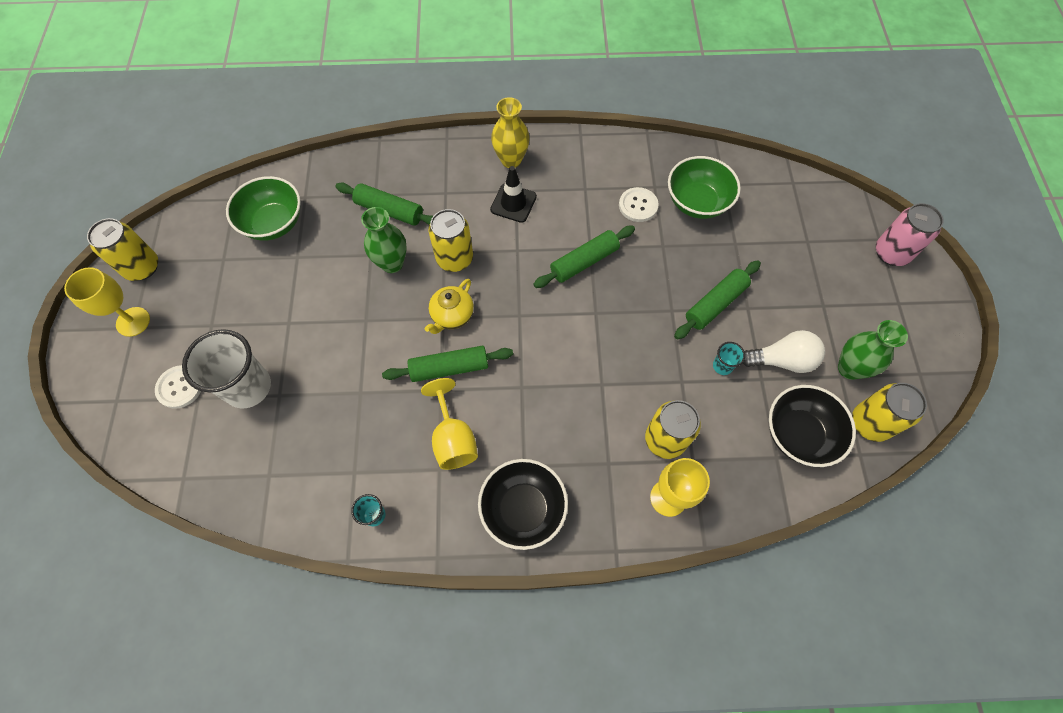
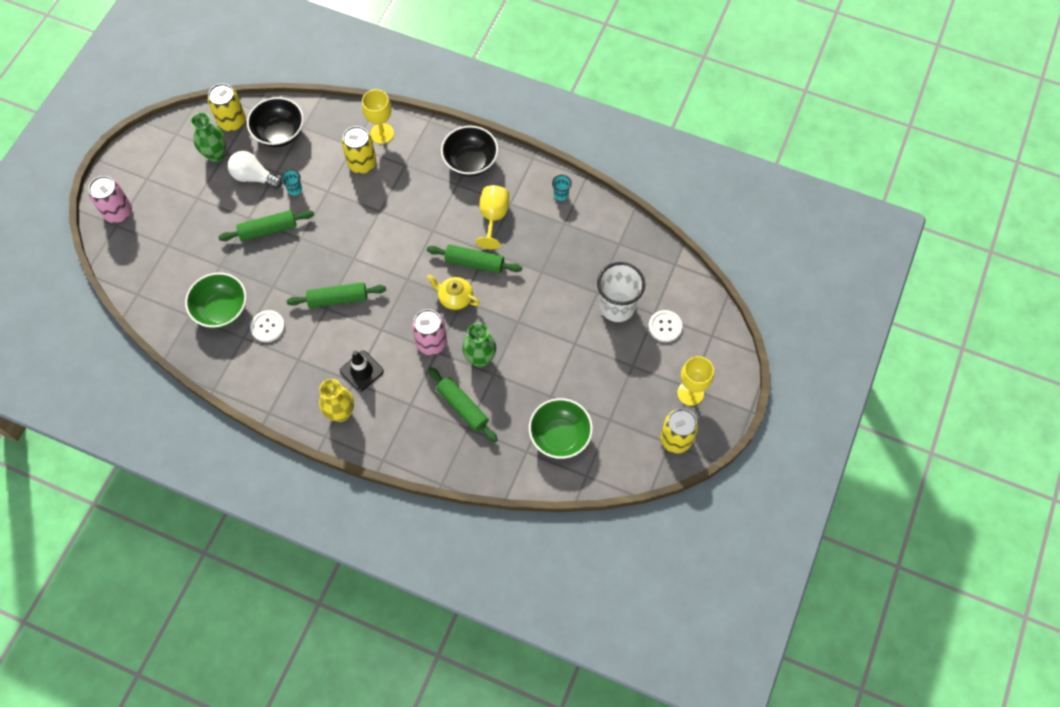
camera: 155 degrees left, 0 degrees up
yellow teapot [425,279,474,334] -> yellow teapot turned 120 degrees counterclockwise [427,275,480,311]
yellow can [429,209,473,272] -> pink can [412,309,447,355]

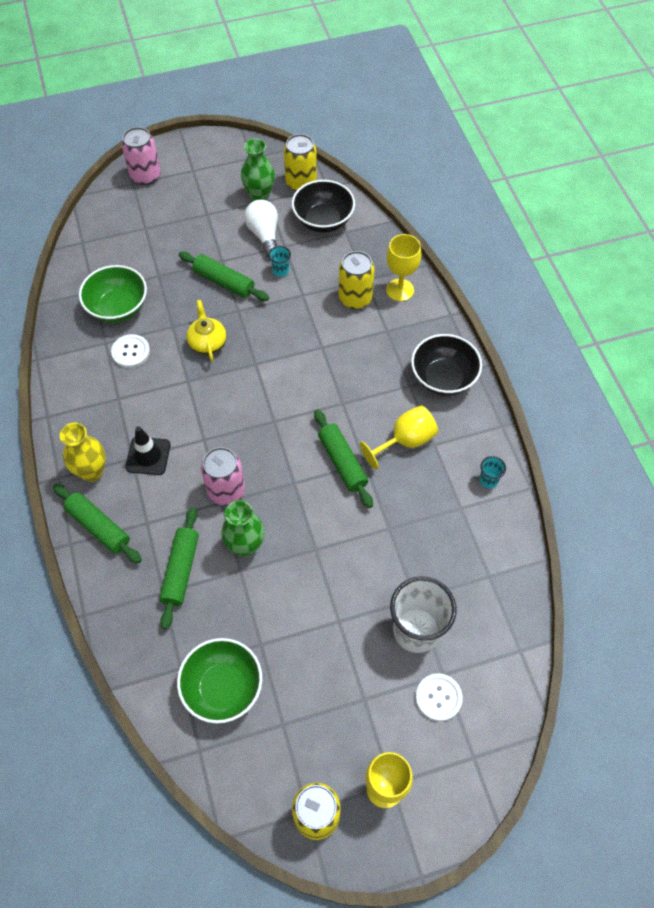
camera: 50 degrees right, 5 degrees down
green rolling pin [287,282,386,308] -> green rolling pin moved to [53,484,142,564]
yellow teapot [427,275,480,311] -> yellow teapot moved to [186,300,227,362]

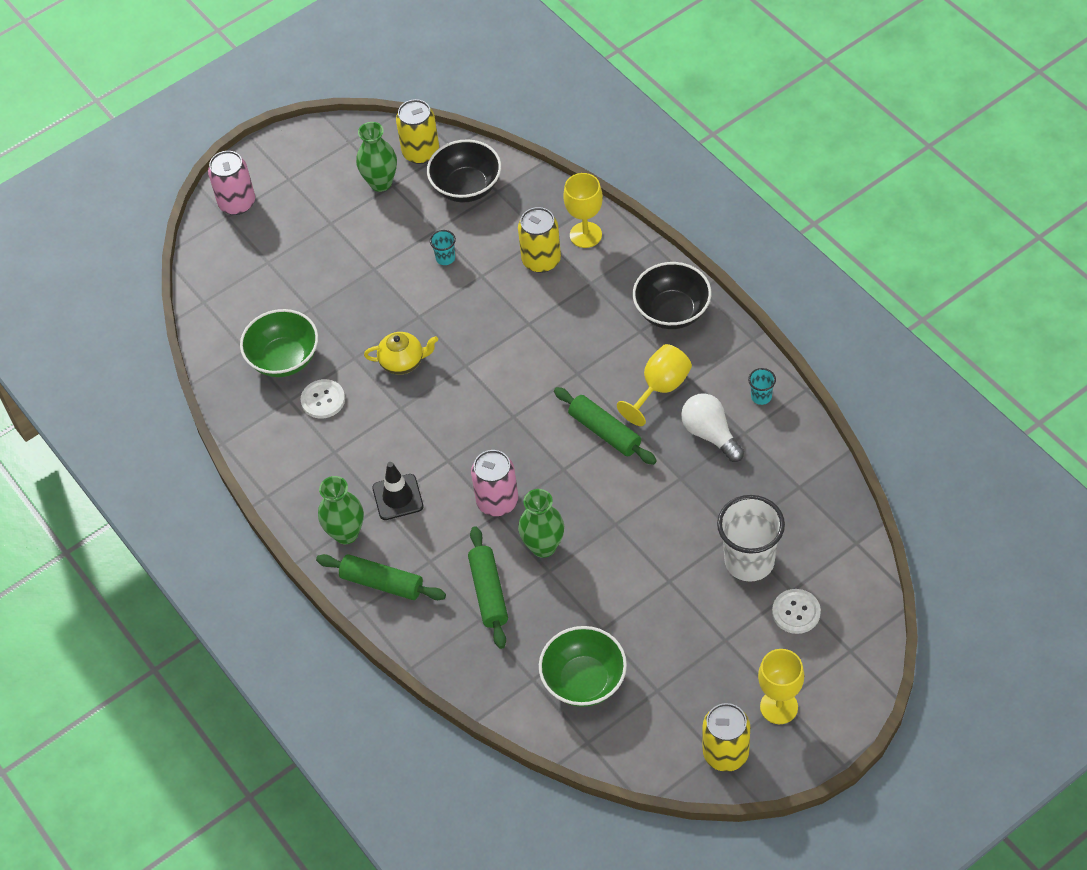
camera: 15 degrees left, 5 degrees down
yellow vase [60,423,106,482] -> green vase [318,476,364,544]
green rolling pin [179,251,269,301] -> none
yellow teapot [186,300,227,362] -> yellow teapot turned 120 degrees clockwise [364,332,438,375]
white light bulb [244,199,278,258] -> white light bulb moved to [681,393,744,462]

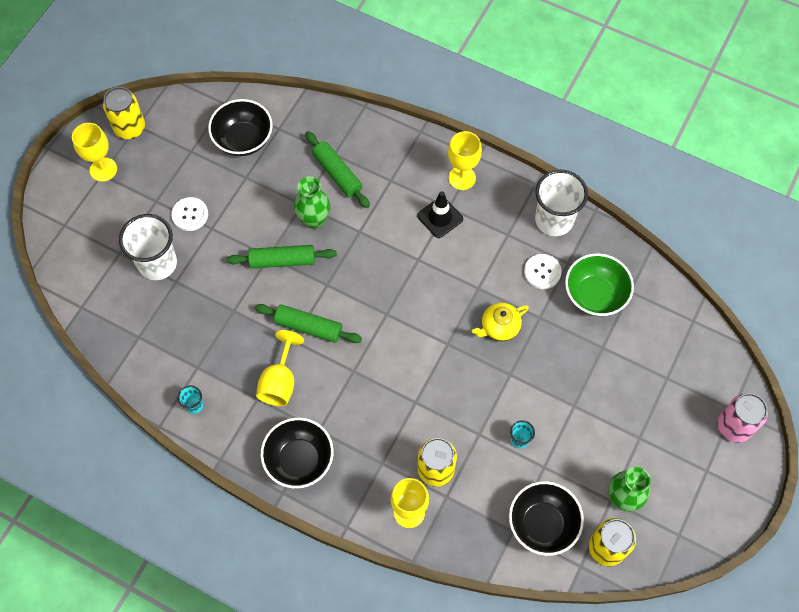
camera: 150 degrees right, 10 degrees up
green rolling pin [316,554,446,600] -> green rolling pin moved to [226,245,337,269]
green vase [318,476,364,544] -> yellow goblet [448,131,482,190]
pink can [471,450,518,516] -> none
green bowl [539,626,627,707] -> black bowl [208,99,273,156]
white light bulb [681,393,744,462] -> none
white button [772,589,821,634] -> white button moved to [171,197,208,231]
none -> white cup [535,170,588,236]

